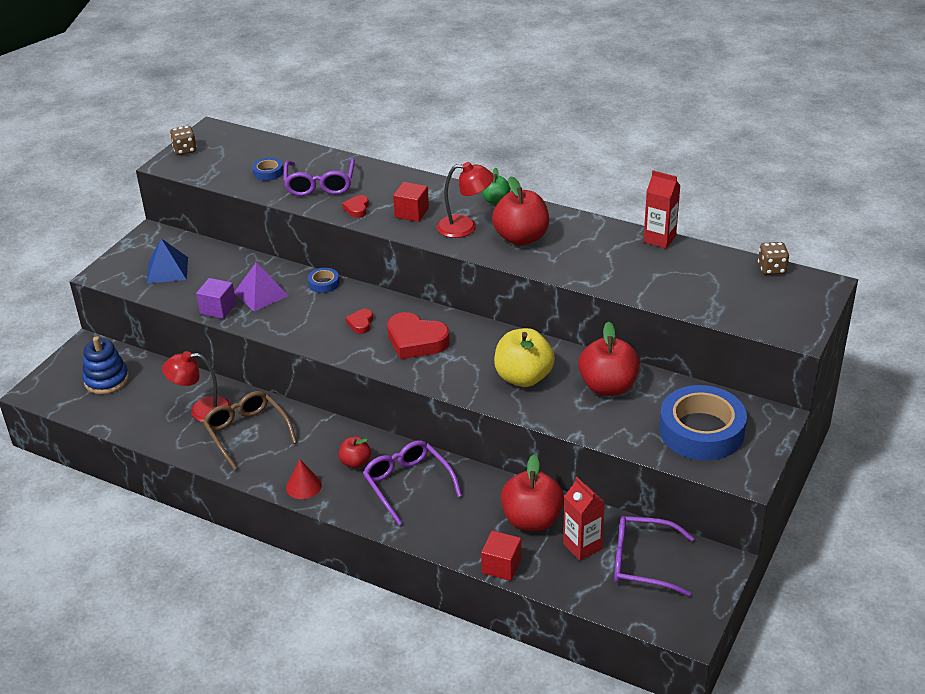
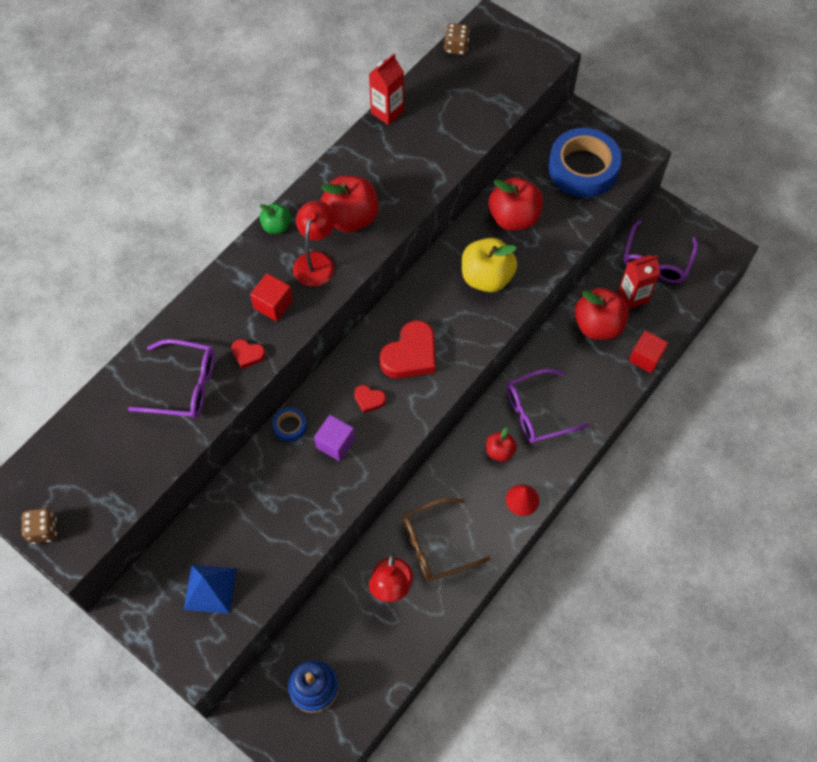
camera: 80 degrees left, 25 degrees up
purple cube [196,278,236,319] -> purple cube moved to [314,415,355,461]
purple pyramid [234,262,289,312] -> none
blue tape [252,158,283,181] -> none

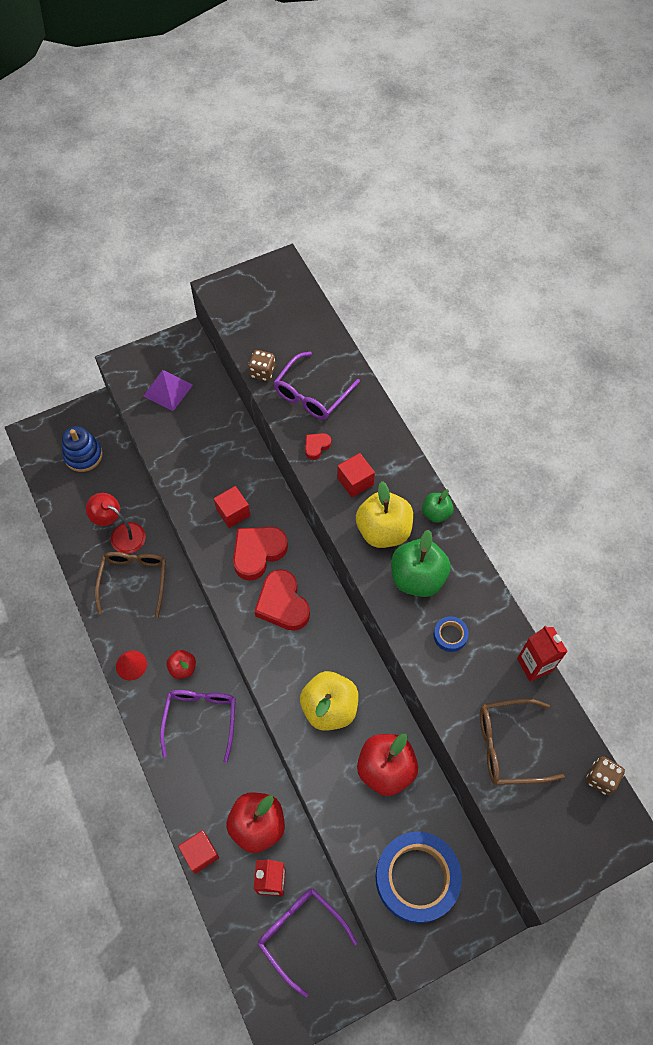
camera: 115 degrees right, 0 degrees up
brown dice [22,508,57,544] -> brown dice moved to [248,350,275,381]
blue pyramid [184,565,237,614] -> purple pyramid [144,370,193,411]
blue tape [272,407,307,442] -> blue tape moved to [433,616,469,652]
red lamp [293,201,335,287] -> yellow apple [356,481,413,548]
purple cube [314,415,355,461] -> red cube [214,486,250,528]
red apple [321,175,378,232] -> green apple [391,530,451,597]
red heart [354,385,386,413] -> red heart [233,527,288,581], size x2.04
none -> brown glasses [480,698,565,785]

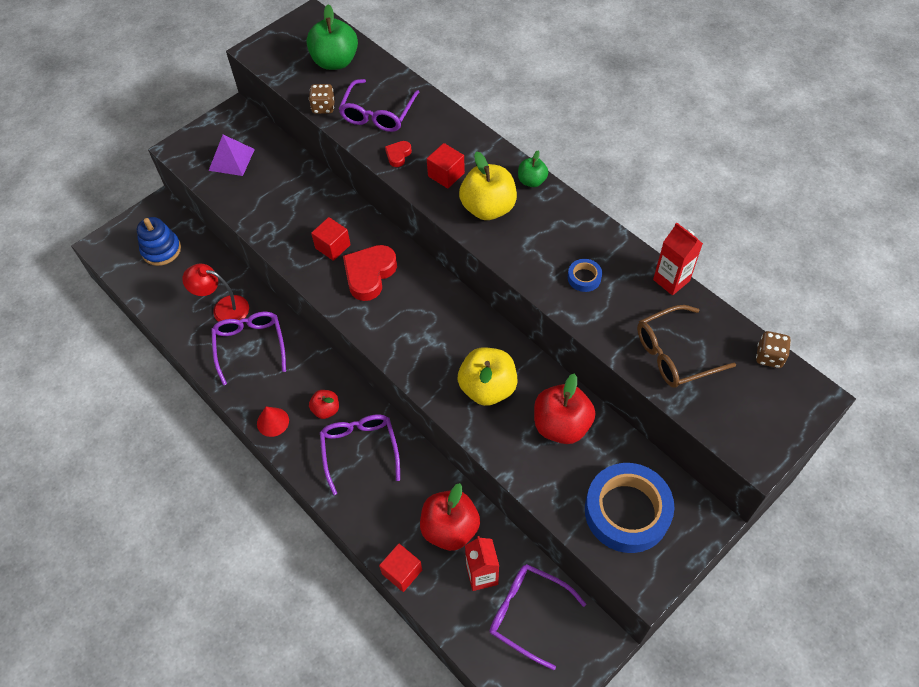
camera: 15 degrees left, 5 degrees down
brown glasses [95,552,166,618] -> purple glasses [211,312,286,385]
red heart [254,569,310,631] -> none
green apple [391,530,451,597] -> green apple moved to [306,4,358,70]

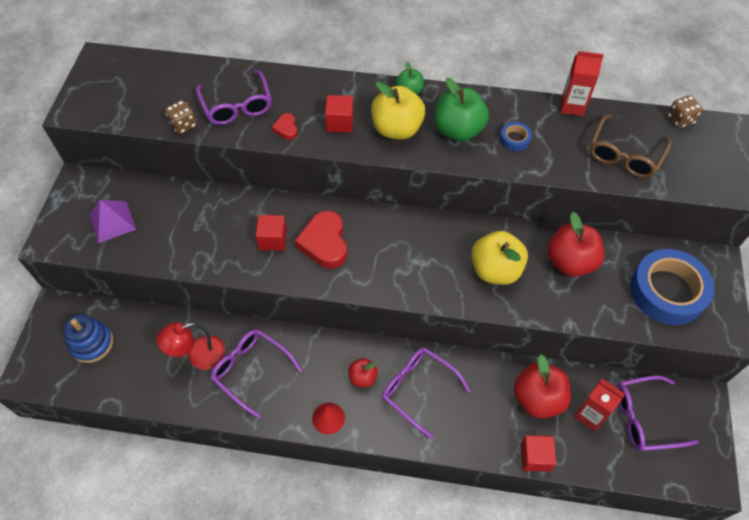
camera: 40 degrees left, 0 degrees up
green apple [306,4,358,70] -> green apple moved to [434,78,489,142]

